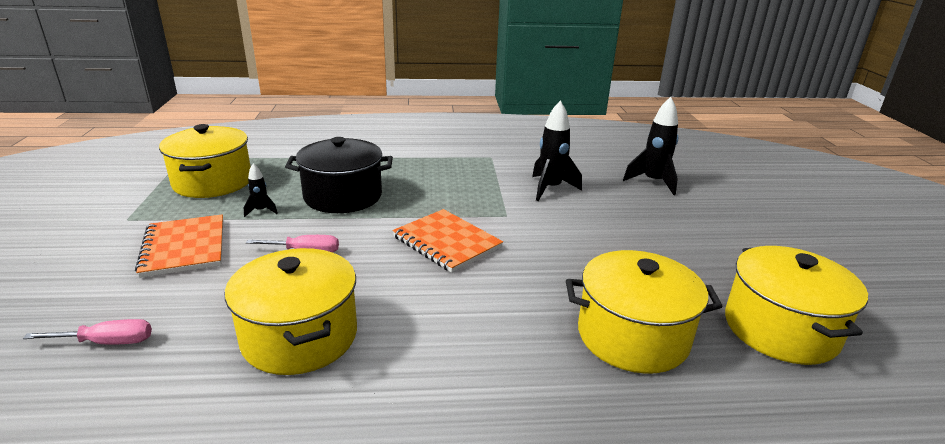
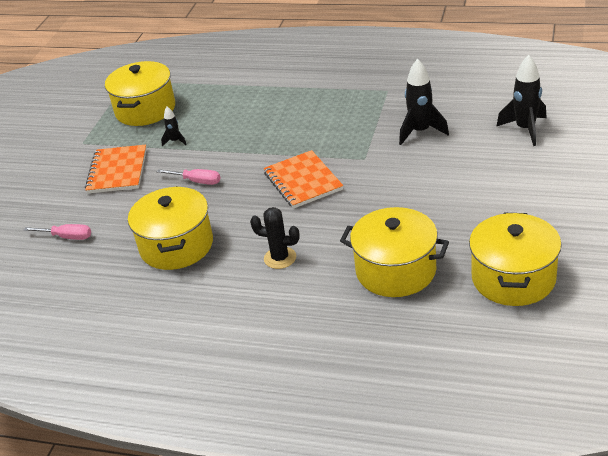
camera: 25 degrees right, 10 degrees up
black pot [285,137,393,213] -> none
none -> black cactus [250,207,300,269]

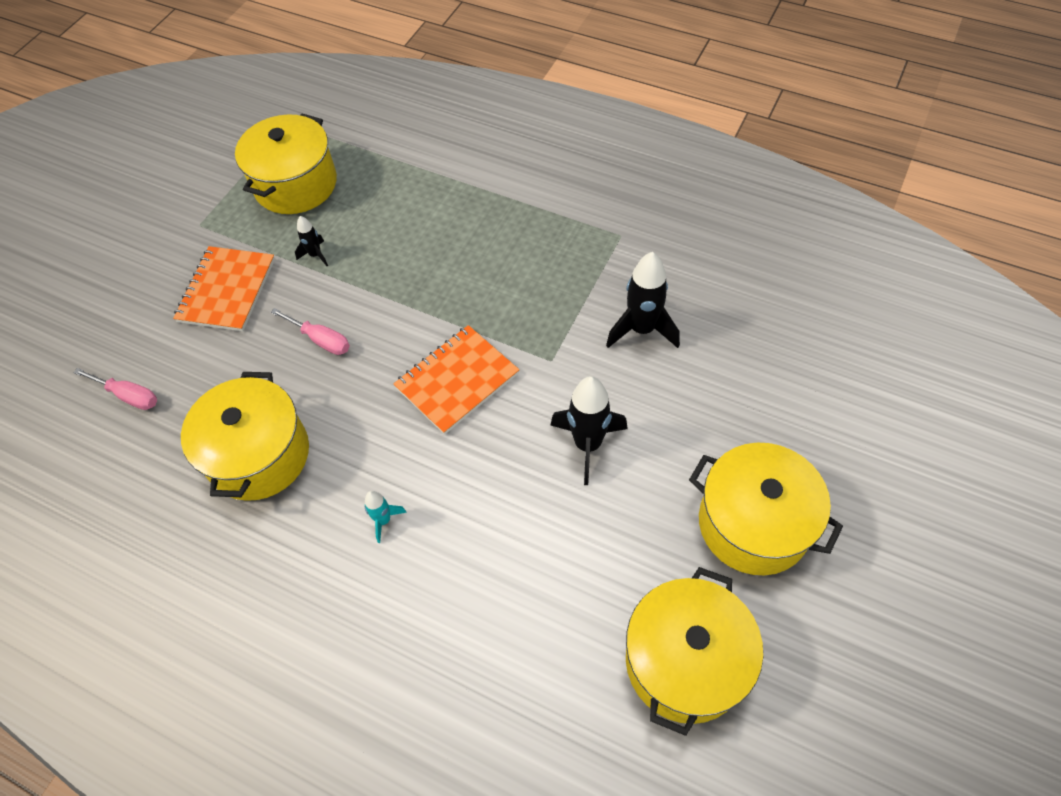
camera: 10 degrees right, 20 degrees up
black cactus [250,207,300,269] -> turquoise rocket [365,491,407,543]
orange notebook [264,150,343,208] -> orange notebook turned 60 degrees clockwise [393,325,519,435]
yellow pot [340,207,449,297] -> yellow pot moved to [689,443,843,575]
black rocket [496,55,547,146] -> black rocket moved to [551,376,628,485]

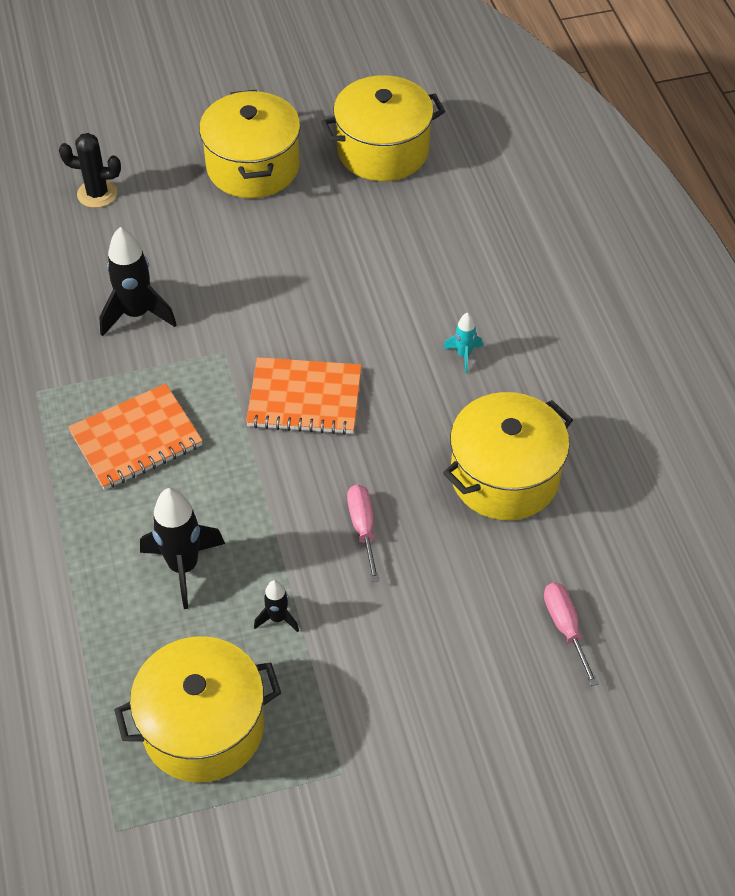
camera: 135 degrees left, 5 degrees down
orange notebook [173,246,275,331] -> orange notebook moved to [68,383,203,490]
black rocket [551,376,628,485] -> black rocket moved to [140,488,225,609]
none -> black cactus [59,133,121,208]

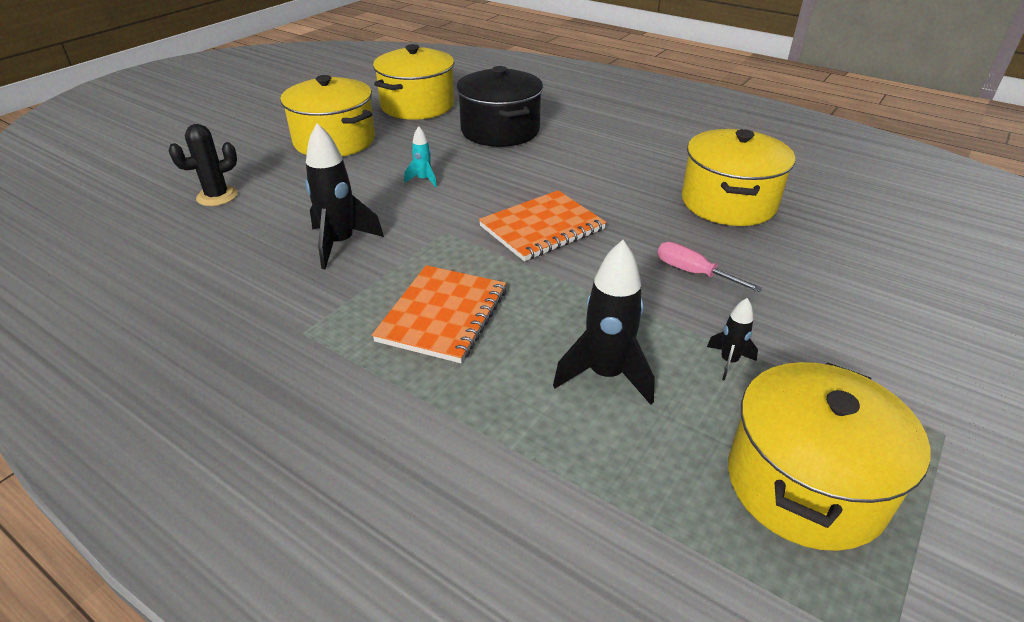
camera: 40 degrees left, 15 degrees down
turquoise rocket [443,312,483,373] -> turquoise rocket moved to [404,126,437,187]
pink screwdriver [544,583,599,686] -> none
none -> black pot [456,66,543,147]

